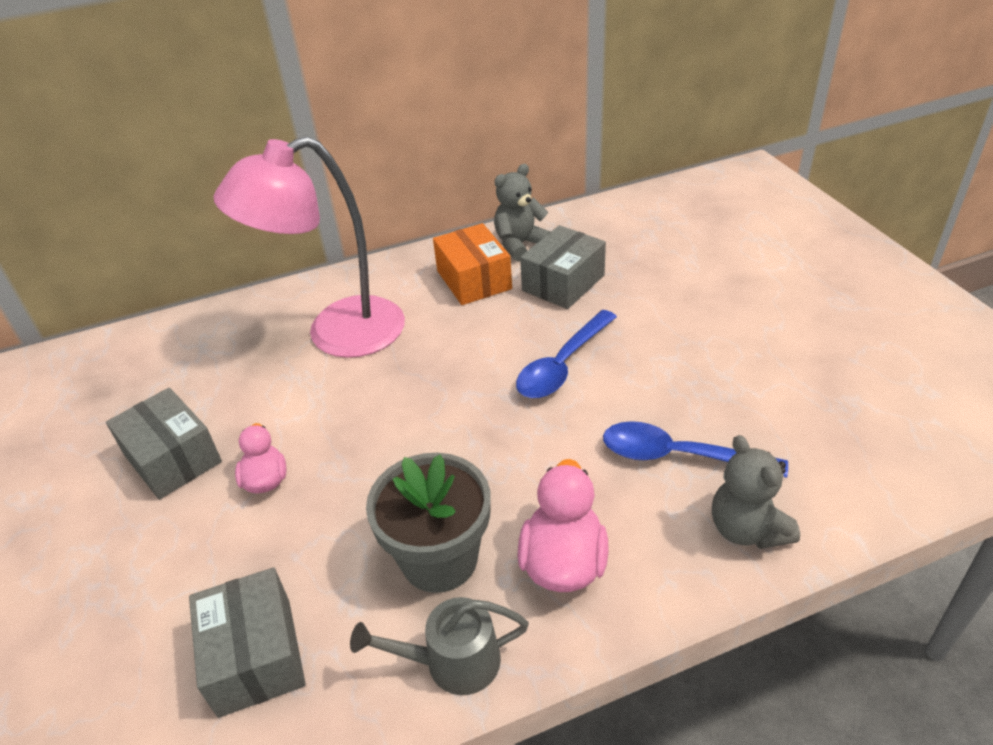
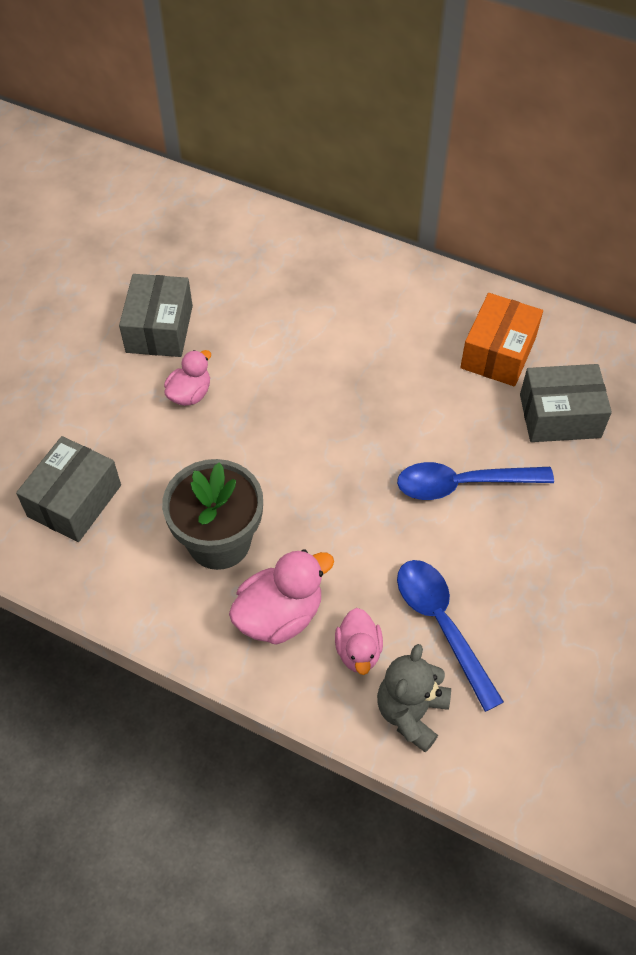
camera: 45 degrees right, 15 degrees up
pink lamp [213,136,405,358] -> none
grey watering can [350,597,529,695] -> none
grey teddy bear [494,164,551,261] -> none
none -> pink duck [335,608,383,675]

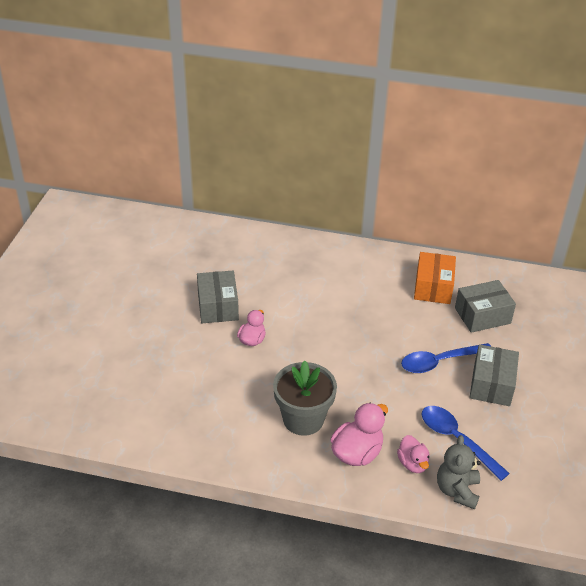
camera: 15 degrees left, 15 degrees down
grey box [16,436,121,542] -> grey box moved to [469,344,519,406]

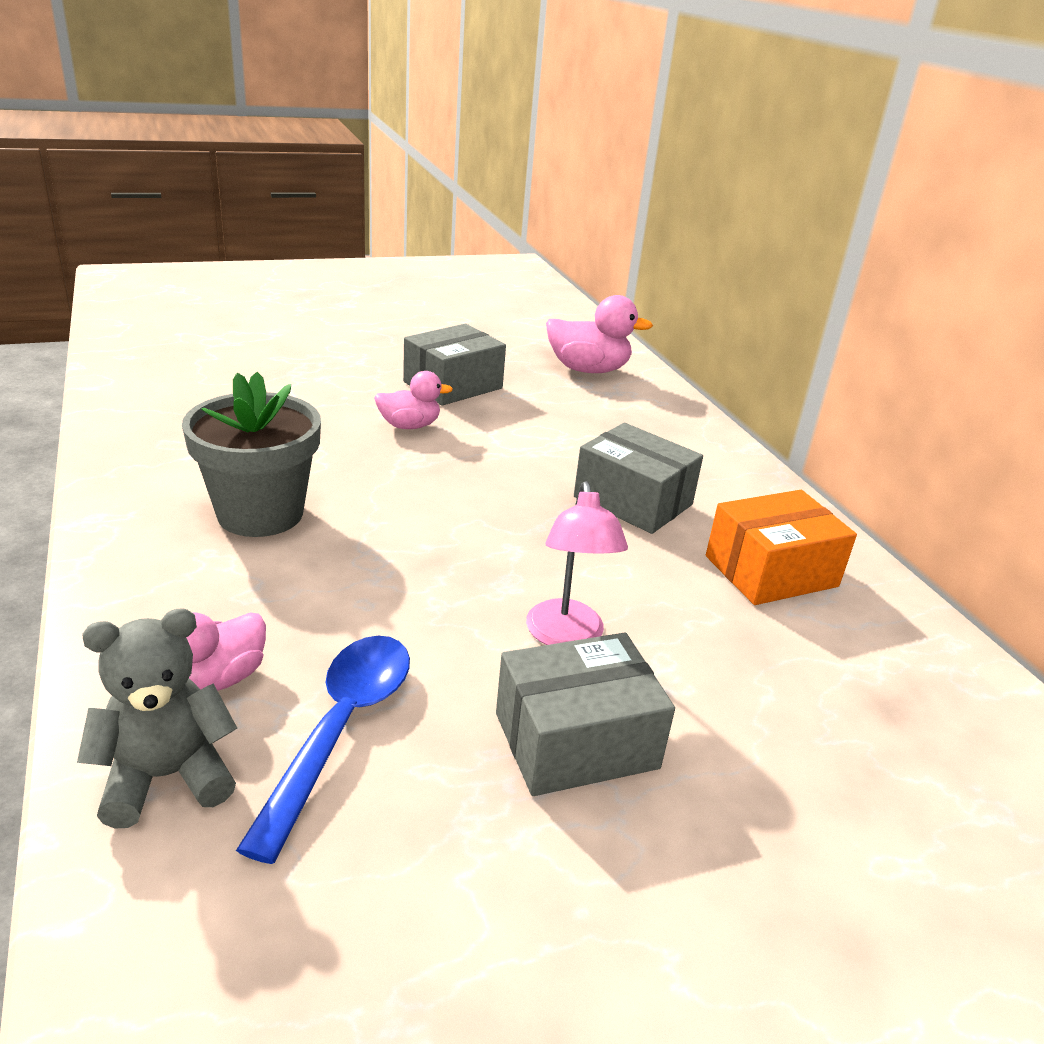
camera: 55 degrees right, 10 degrees down
pink duck [330,403,388,466] -> pink duck moved to [546,295,653,373]
blue spoon [401,343,491,373] -> pink lamp [526,481,628,645]
grey box [455,280,516,333] -> grey box moved to [574,423,703,534]

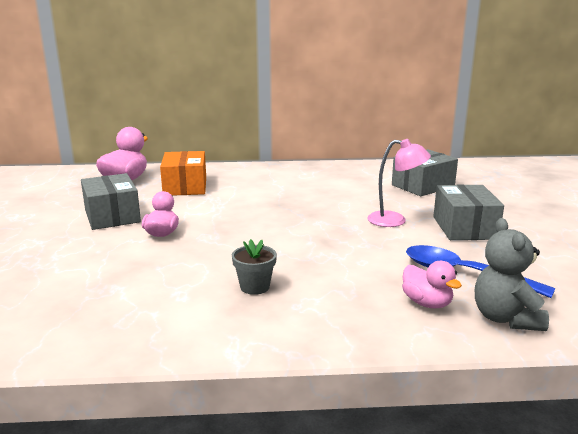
camera: 70 degrees left, 10 degrees down
grey flower pot [182,372,321,537] -> grey flower pot [232,239,277,295], size x0.50
grey box [574,423,703,534] -> grey box moved to [392,149,458,196]
orange box [706,490,857,605] -> orange box moved to [160,151,206,196]

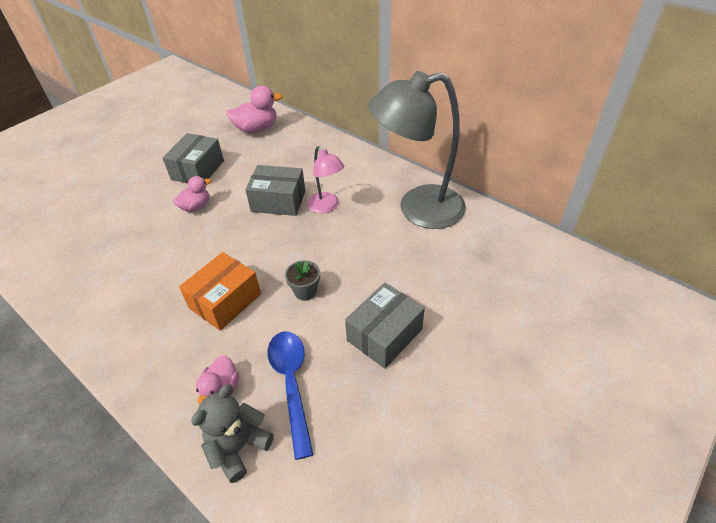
camera: 45 degrees right, 25 degrees up
orange box [160,151,206,196] -> orange box moved to [179,252,261,331]
grey flower pot [232,239,277,295] -> grey flower pot moved to [285,260,320,301]
pink lamp [367,139,431,227] -> pink lamp moved to [307,146,344,213]
grey box [392,149,458,196] -> grey box moved to [245,165,305,216]
none -> grey lamp [368,71,466,229]

